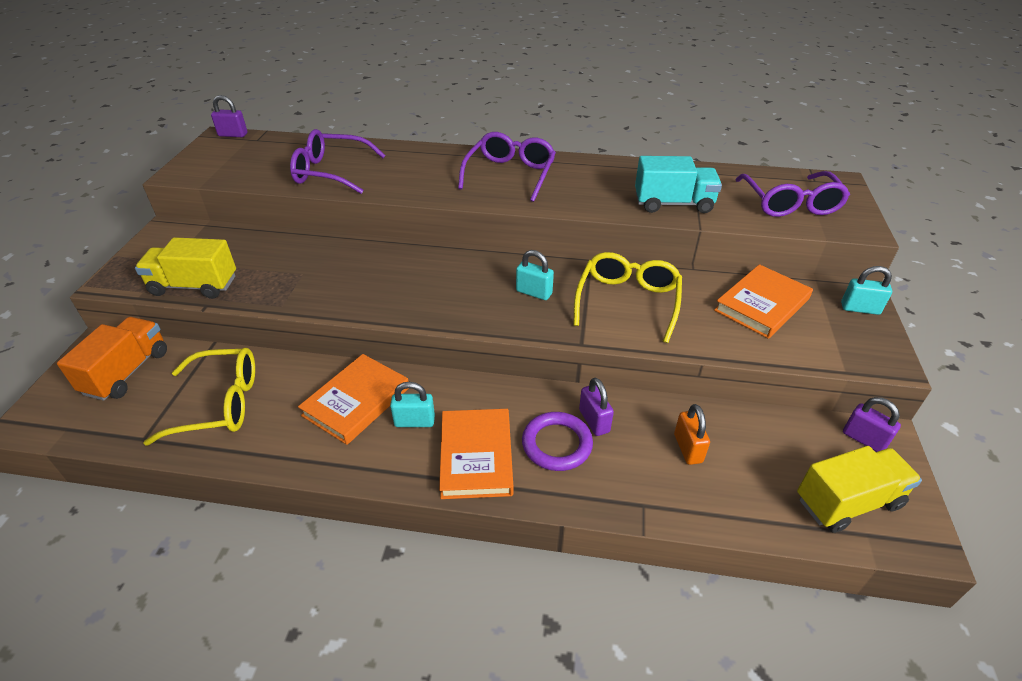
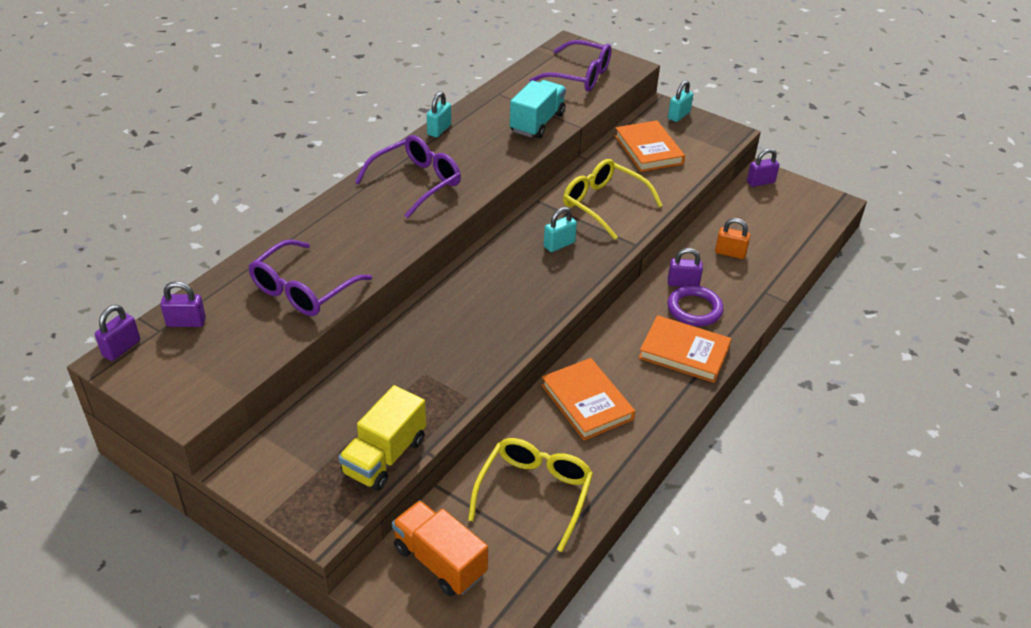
camera: 65 degrees left, 0 degrees up
turquoise padlock [390,382,435,427] -> turquoise padlock moved to [427,91,451,137]
purple glasses [458,132,556,202] -> purple glasses turned 90 degrees clockwise [355,135,461,218]
yellow truck [797,446,922,533] -> none
none -> purple padlock [160,281,206,327]

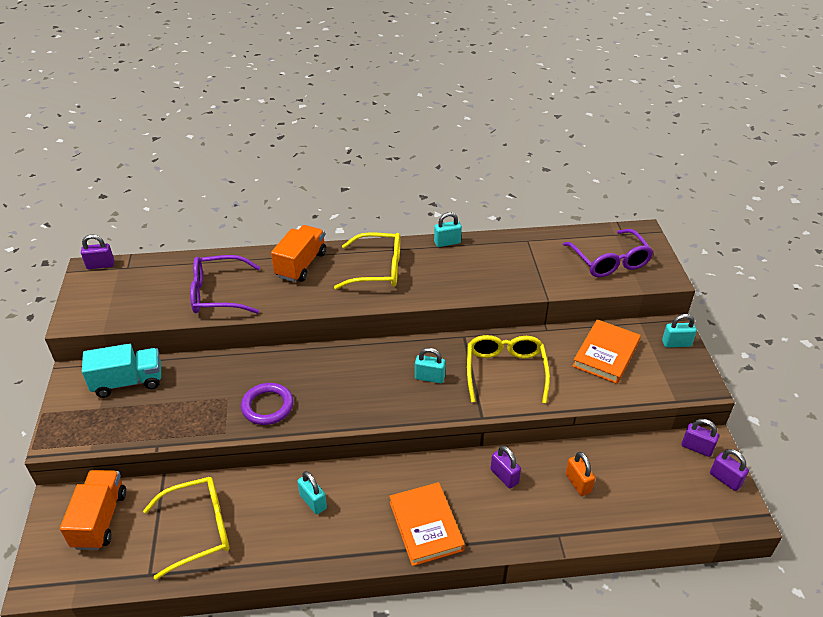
camera: 50 degrees right, 0 degrees up
purple padlock [160,281,206,327] -> purple padlock moved to [710,449,749,491]
yellow truck [338,385,426,491] -> none
purple glasses [355,135,461,218] -> yellow glasses [334,232,400,289]
turquoise truck [510,80,566,139] -> turquoise truck moved to [82,344,161,398]
orange book [541,358,635,441] -> turquoise padlock [297,471,327,514]
purple ring [667,285,724,326] -> purple ring moved to [241,383,293,425]
none -> orange truck [271,225,326,282]

